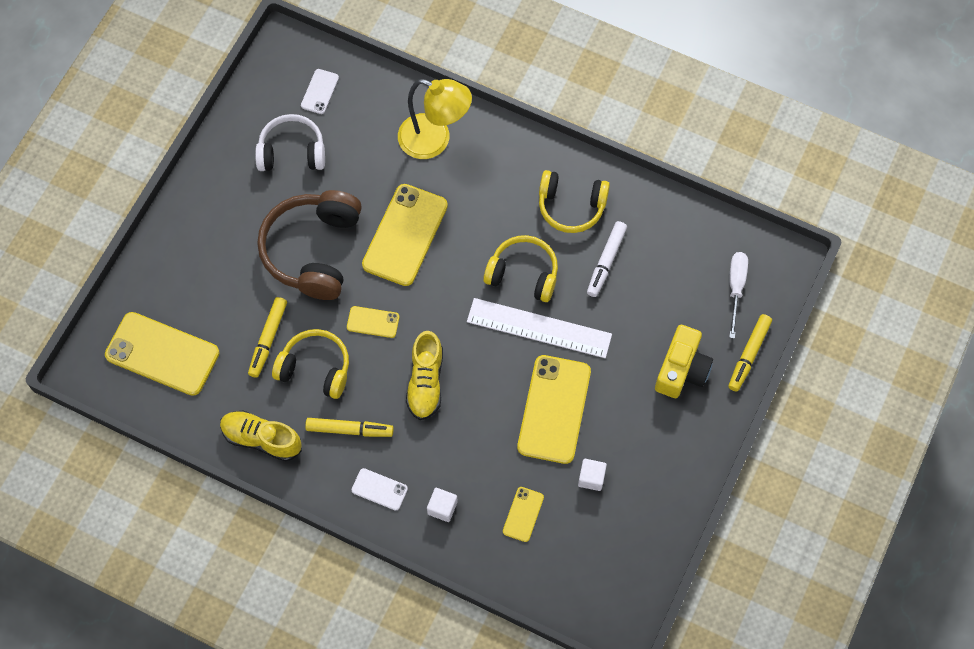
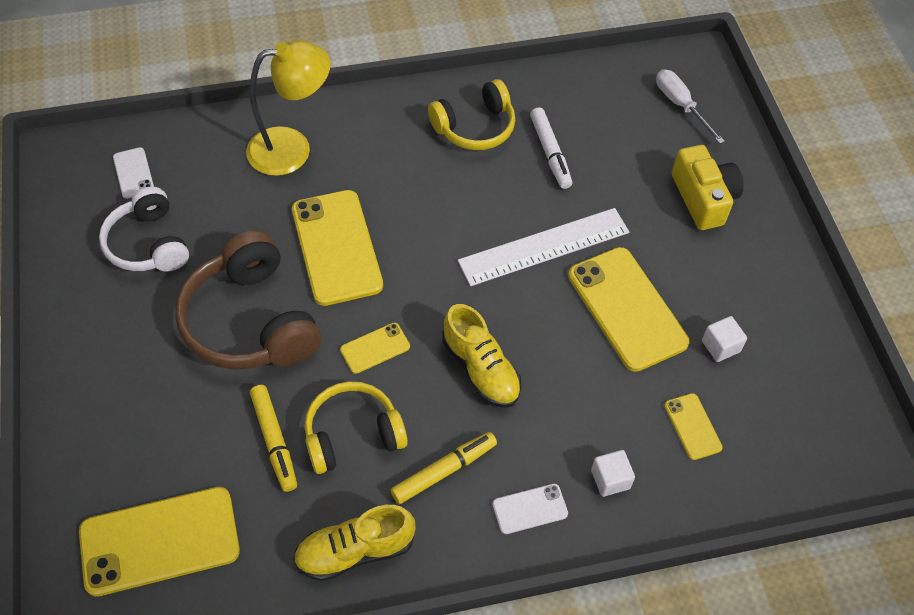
camera: 40 degrees left, 10 degrees down
white headphones [255,114,325,171] -> white headphones turned 75 degrees counterclockwise [99,186,189,272]
yellow headphones [483,235,558,302] -> none
yellow marker [728,314,772,391] -> none

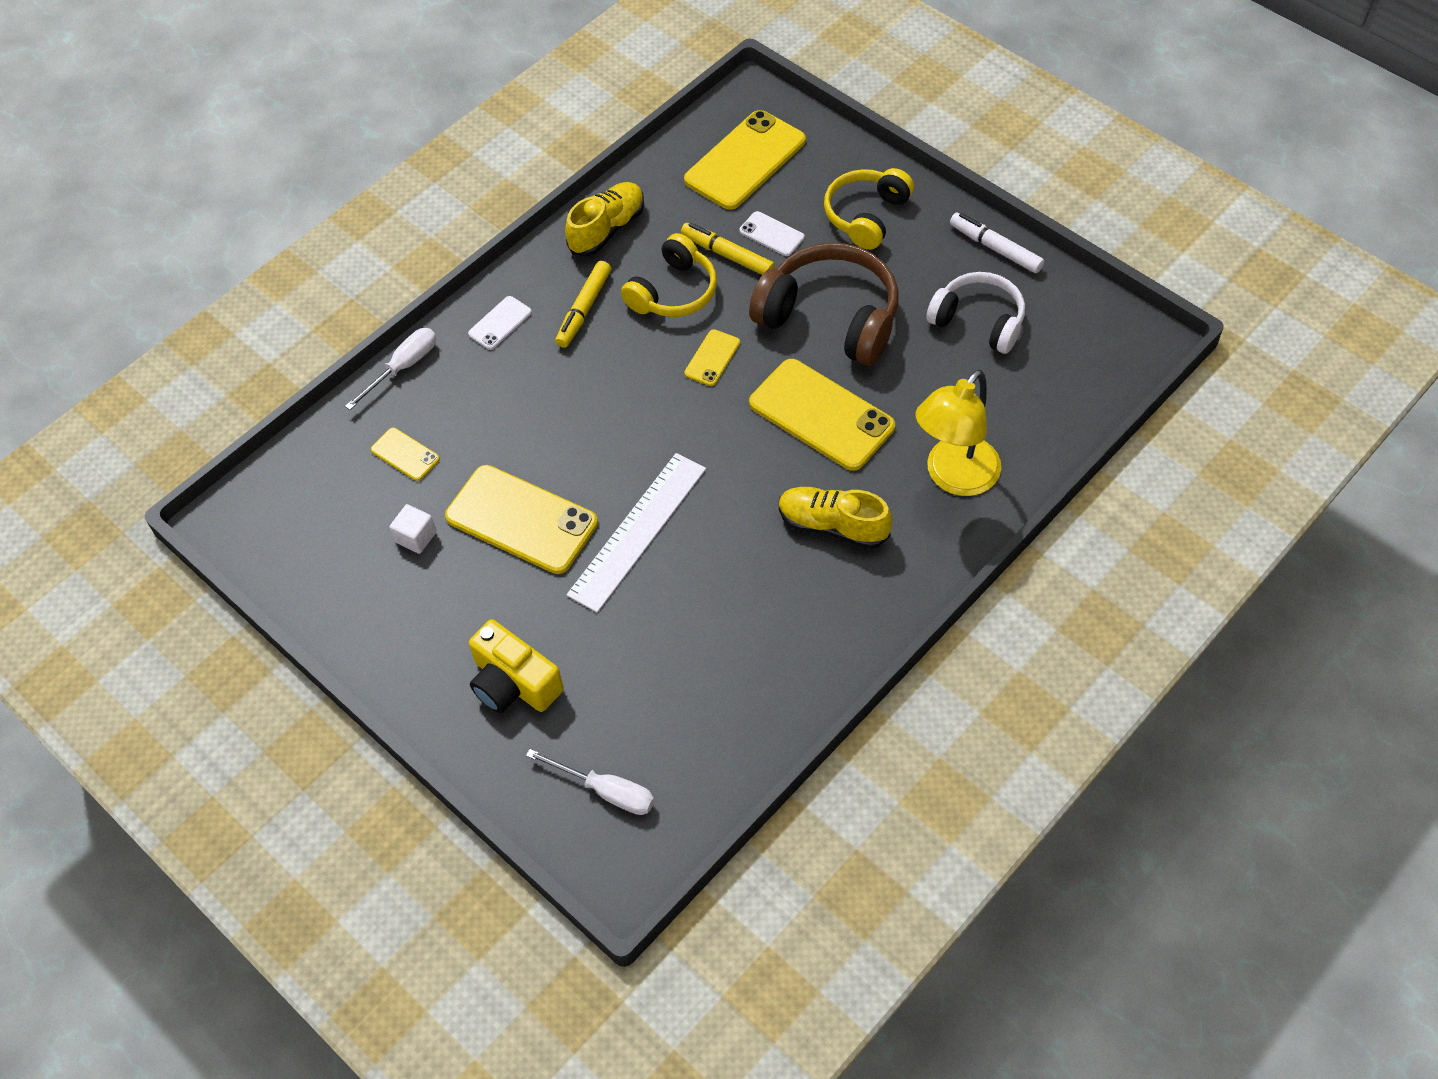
camera: 150 degrees right, 0 degrees up
white phone [113,147,154,199] -> white phone moved to [739,211,805,256]
yellow headphones [428,79,515,150] -> yellow headphones moved to [824,168,914,250]
yellow shoe [442,304,521,408] -> yellow shoe moved to [779,487,892,549]
white marker [530,107,572,189] -> white marker moved to [950,212,1044,273]
white cube [591,450,635,497] -> none
none -> white screwdriver [345,328,436,410]

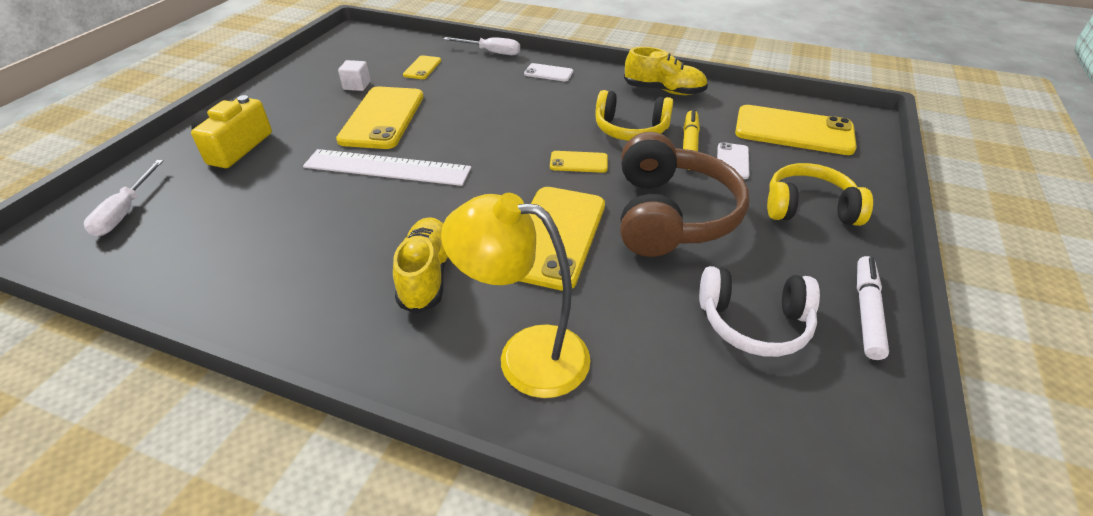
camera: 65 degrees right, 15 degrees down
yellow marker [555,261,611,348] -> none
white headphones [926,272,1025,354] -> white headphones turned 90 degrees clockwise [699,266,820,357]

